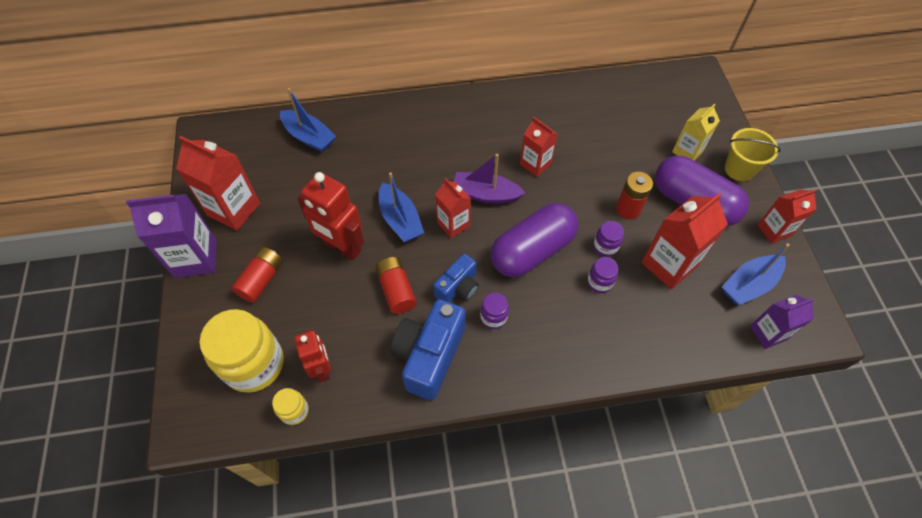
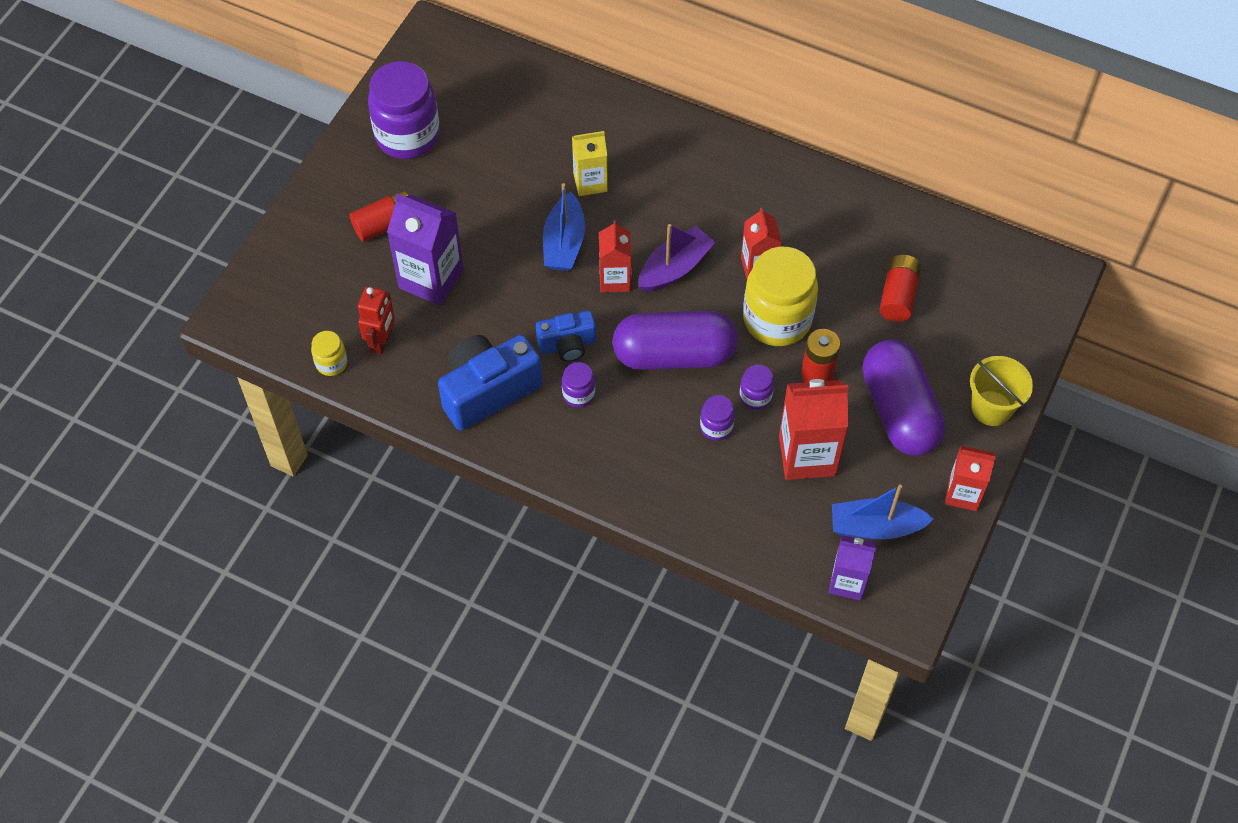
camera: 35 degrees right, 0 degrees up
purple carton [126,194,216,278] -> purple carton moved to [387,193,464,306]
red carton [176,136,260,231] -> purple jar [368,61,440,159]
yellow jar [199,309,283,393] -> yellow jar moved to [743,247,818,346]
blue boat [280,88,336,152] -> none
red robot [298,172,364,260] -> none
red battery [375,257,417,314] -> red battery moved to [880,255,921,322]
purple boat [454,154,525,204] -> purple boat turned 90 degrees clockwise [638,224,716,292]
yellow carton [672,104,720,160] -> yellow carton moved to [572,131,608,196]

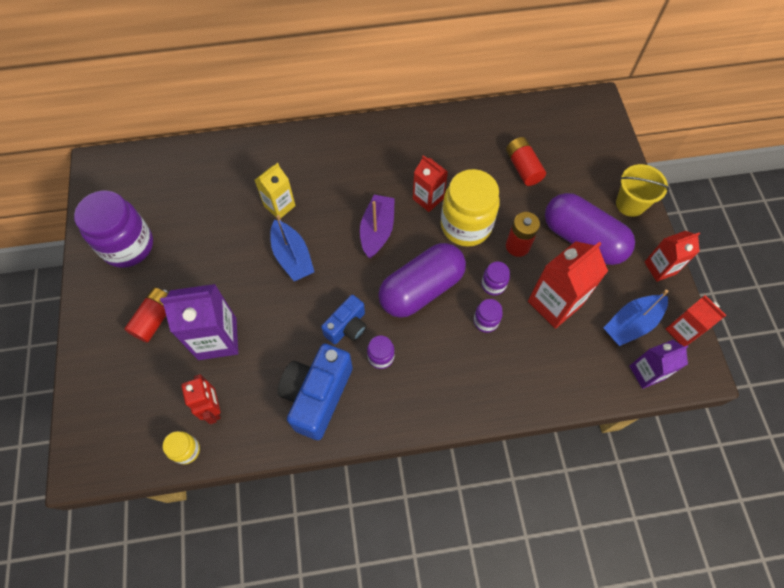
camera: 35 degrees left, 5 degrees up
red carton [599,220,631,293] -> red carton moved to [666,295,726,347]

